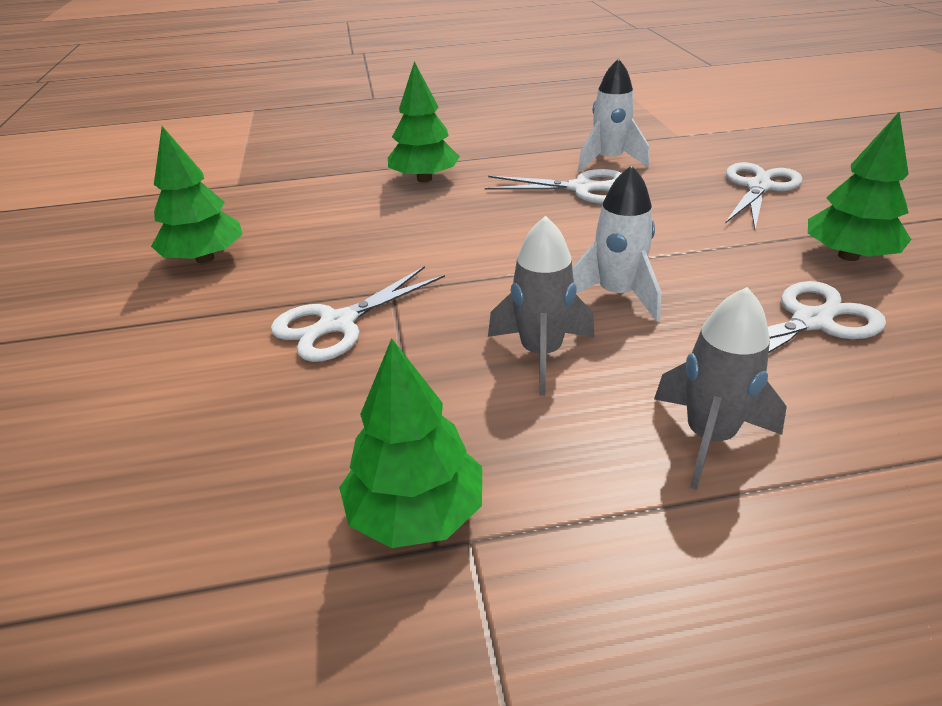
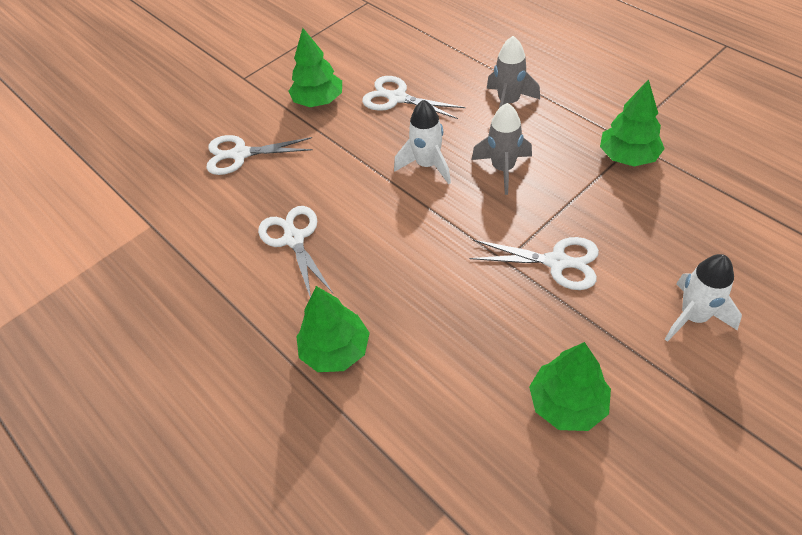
camera: 120 degrees left, 15 degrees up
white rocket [578,58,649,172] -> white rocket moved to [665,254,742,342]

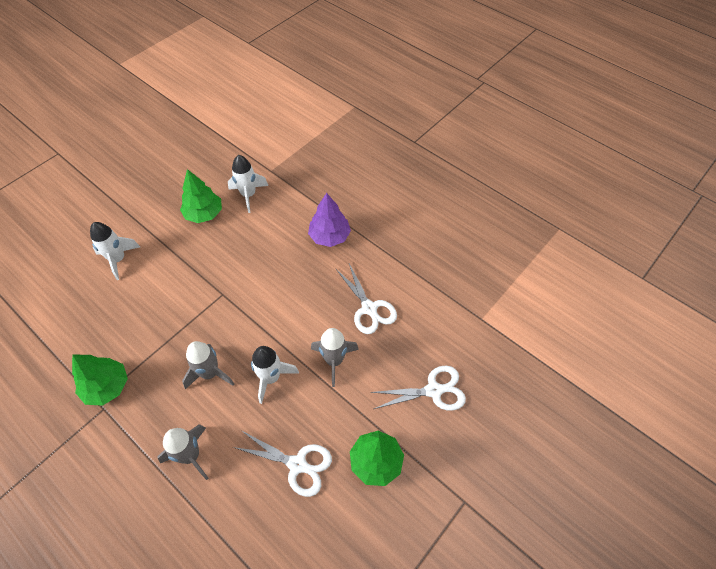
camera: 170 degrees right, 5 degrees up
green tree [296,286,370,372] -> purple tree [308,193,351,247]
white scissors [469,237,599,290] -> none
none -> white rocket [228,155,268,213]
none -> grey rocket [311,328,359,387]

